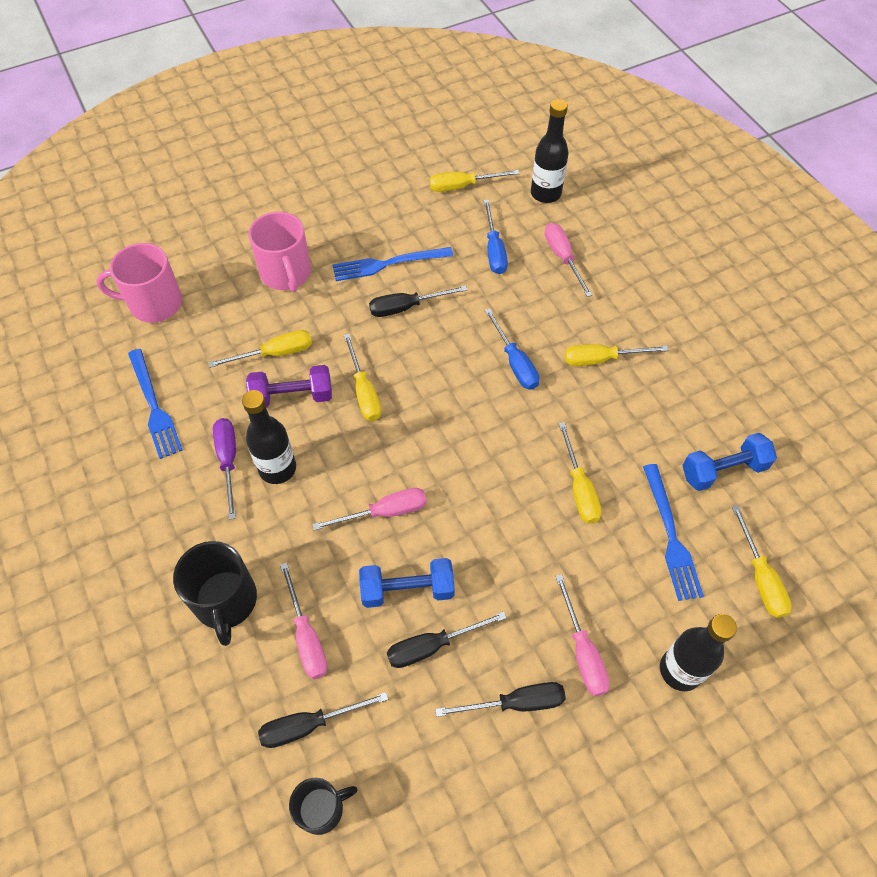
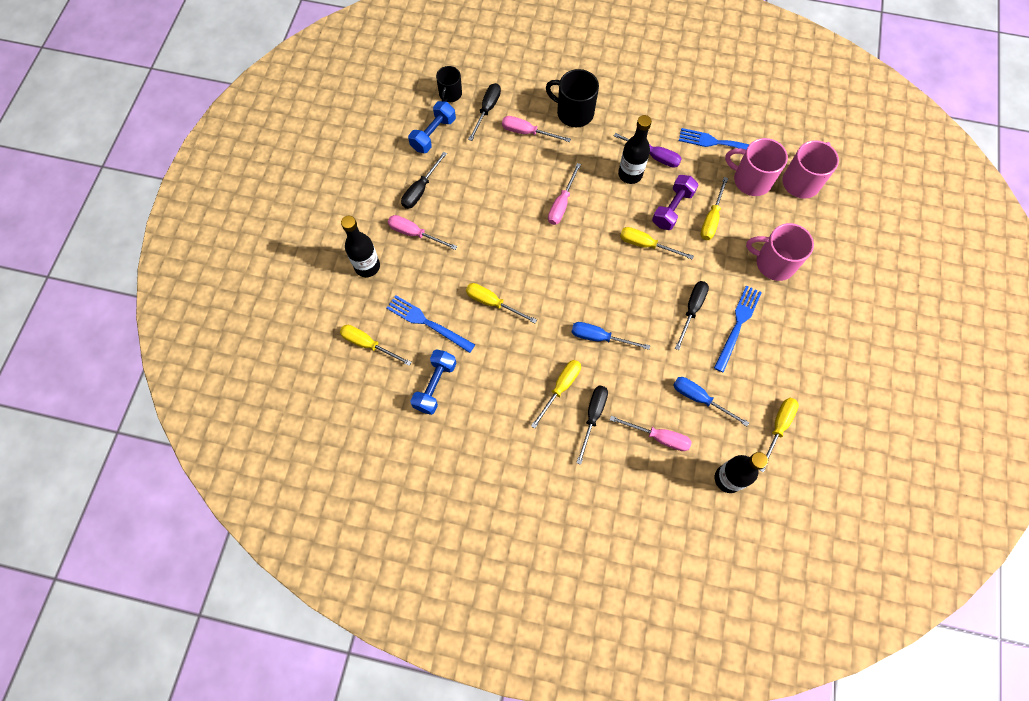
camera: 130 degrees right, 10 degrees up
blue dumbbell [359,558,455,608] -> blue dumbbell moved to [408,101,456,153]
black screwdriver [387,612,507,668] -> black screwdriver moved to [576,385,608,465]
none -> pink mug [725,138,788,196]

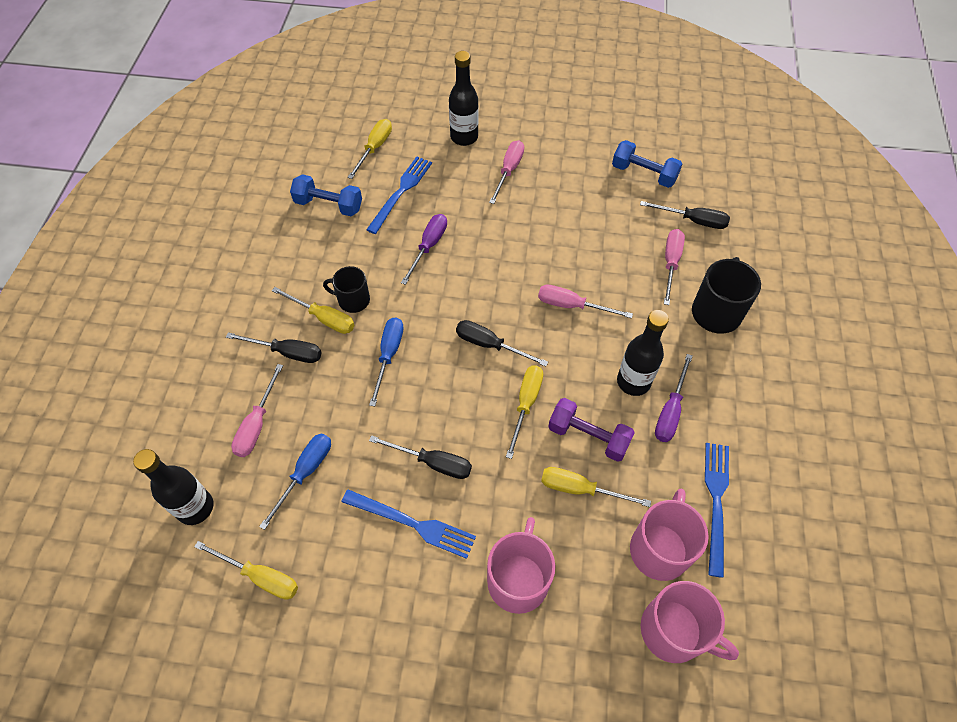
camera: 85 degrees right, 10 degrees down
black screwdriver [401,152,447,209] -> black screwdriver moved to [456,320,548,367]
black mug [436,66,462,102] -> black mug moved to [323,266,370,313]
yellow screwdriver [466,283,537,323] -> purple screwdriver [401,214,447,285]

